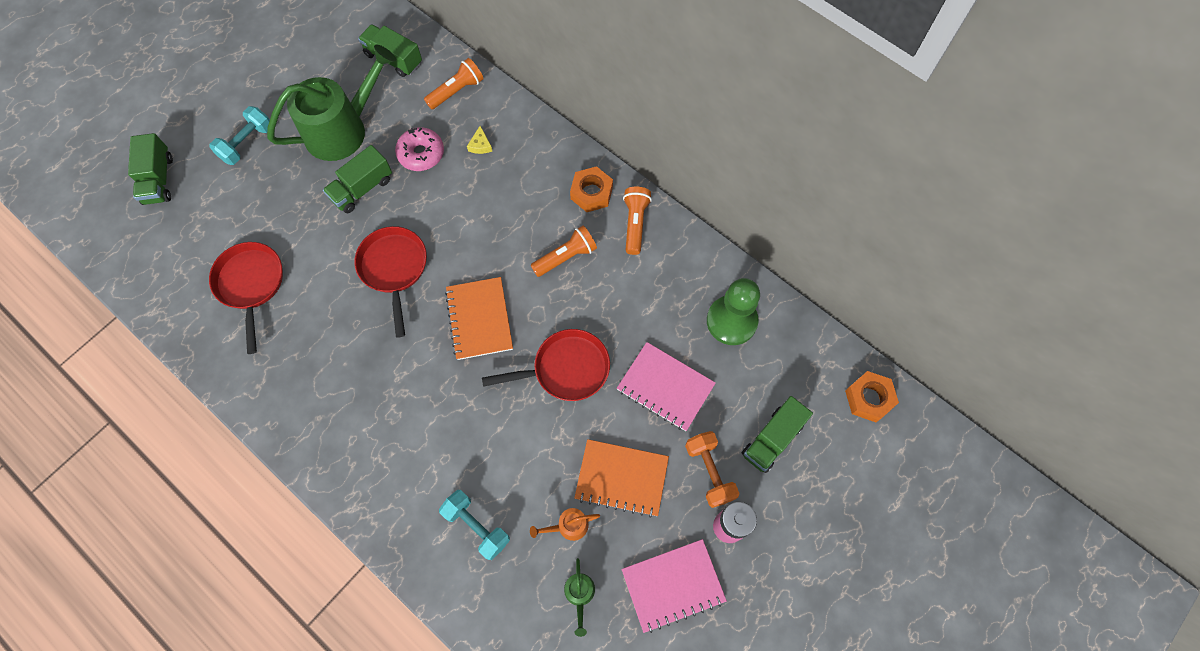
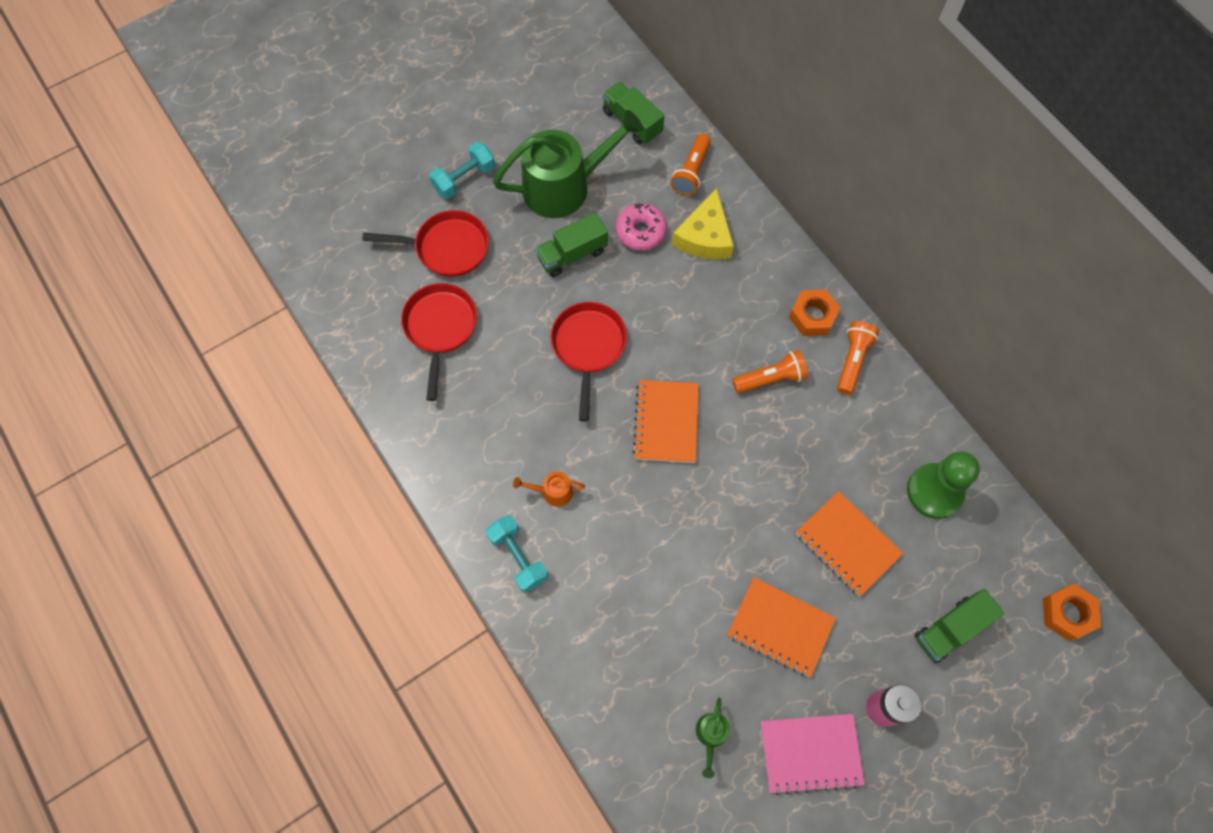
camera: 15 degrees right, 0 degrees up
green truck [128,133,173,205] -> none
orange flashlight [424,58,484,109] -> orange flashlight turned 135 degrees clockwise [671,134,711,196]
turquoise dumbbell [439,490,510,560] -> turquoise dumbbell moved to [486,515,548,593]
yellow cheese [467,126,492,154] -> yellow cheese [672,188,734,259], size x2.29
red pan [482,329,610,401] -> red pan moved to [363,210,489,277]
orange watering can [530,508,600,541] -> orange watering can moved to [513,471,585,507]
pink notebook [617,342,716,431] -> orange notebook [796,491,903,596]
orange dumbbell [685,431,740,508] -> none

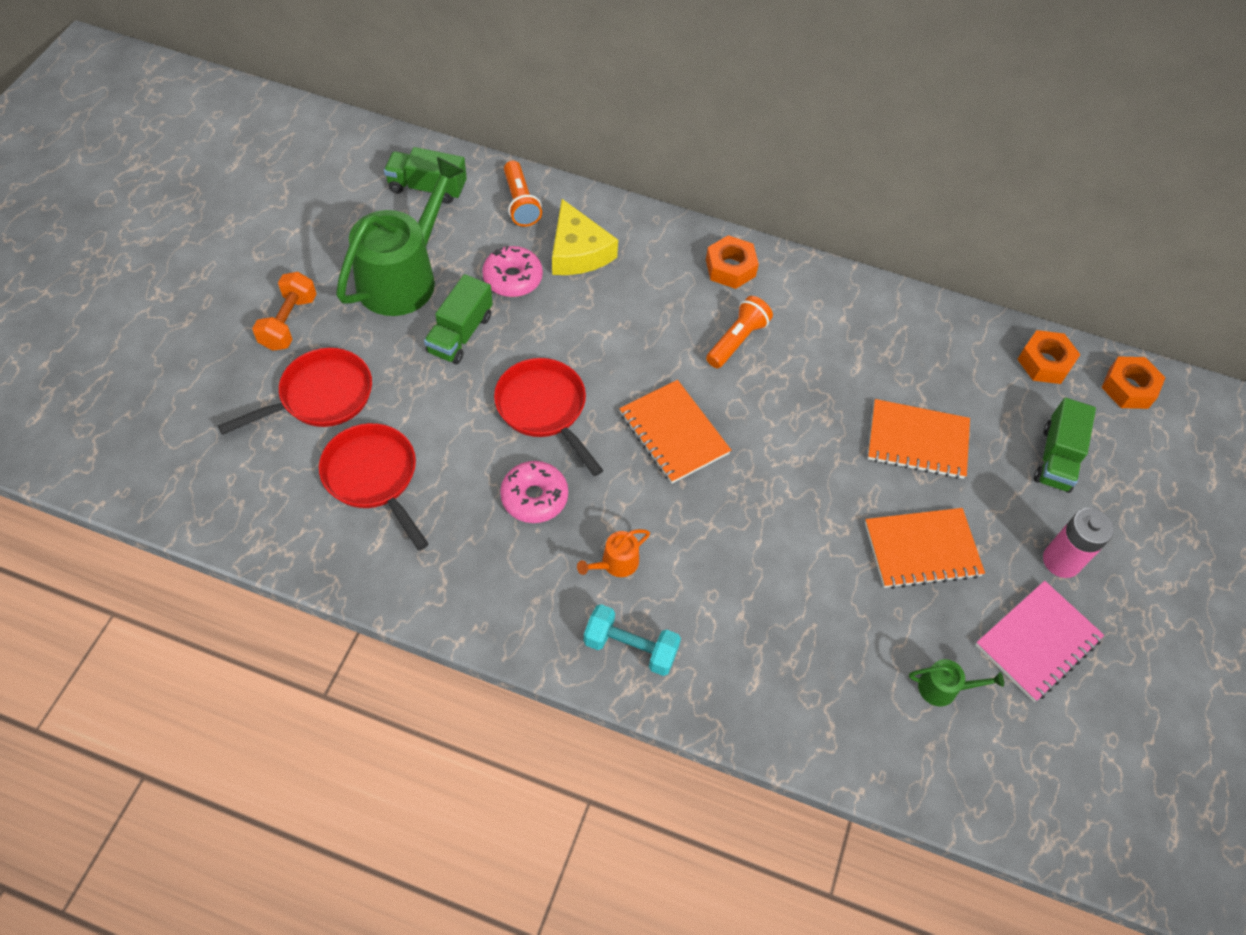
camera: 40 degrees left, 10 degrees down
turquoise dumbbell [429,142,495,199] -> orange dumbbell [252,272,317,351]
green watering can [696,698,730,778] -> green watering can turned 60 degrees counterclockwise [909,659,1004,706]
orange flashlight [837,321,879,395] -> none
green pawn [907,451,980,519] -> none
none -> pink donut [500,461,568,523]
none -> orange nut [1017,330,1081,384]

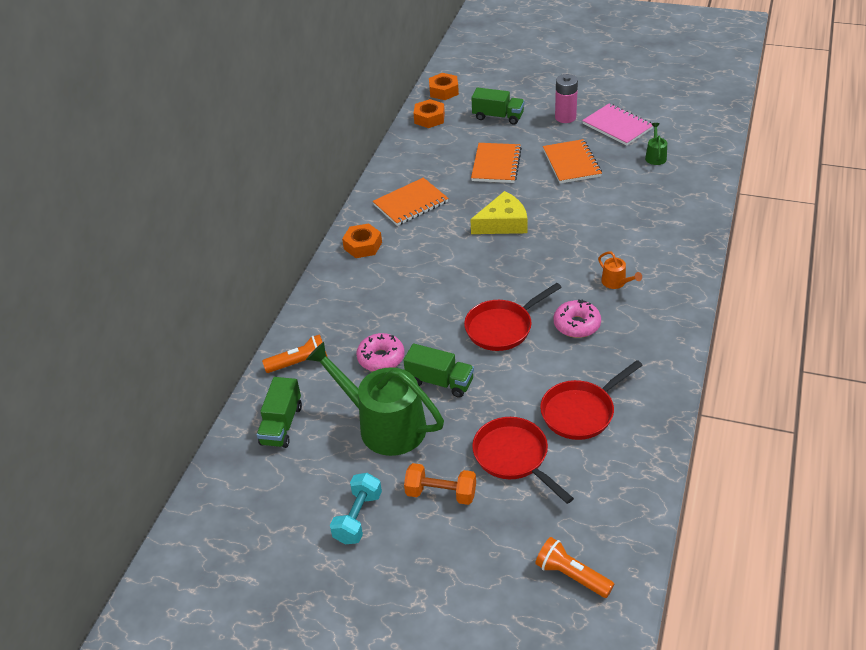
camera: 85 degrees left, 15 degrees down
yellow cheese [552,199,618,275] -> yellow cheese moved to [470,191,527,234]
turquoise dumbbell [584,604,681,676] -> turquoise dumbbell moved to [330,473,382,544]
orange notebook [619,380,731,483] -> orange notebook moved to [373,177,448,226]
orange flashlight [706,296,773,368] -> orange flashlight moved to [535,537,614,598]

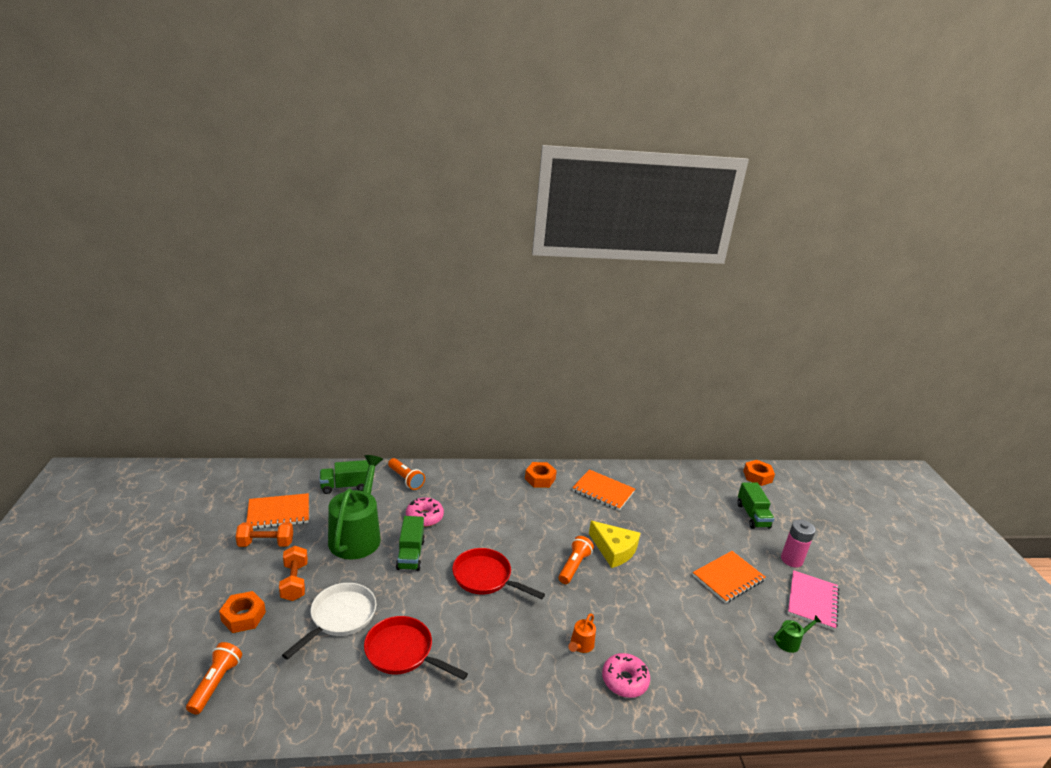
camera: 60 degrees right, 15 degrees down
turquoise dumbbell [330,473,382,544] -> orange dumbbell [236,522,293,547]
orange nut [414,99,445,128] -> orange nut moved to [219,591,266,633]
orange notebook [471,143,522,183] -> orange notebook moved to [246,493,309,529]
red pan [472,417,574,504] -> white pan [282,583,376,660]
pink donut [554,299,601,338] -> pink donut moved to [602,653,650,698]
none -> orange flashlight [559,536,594,584]

